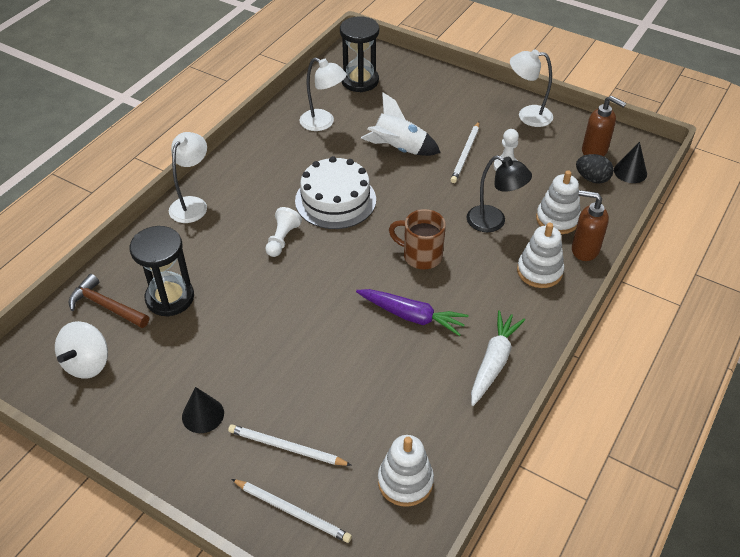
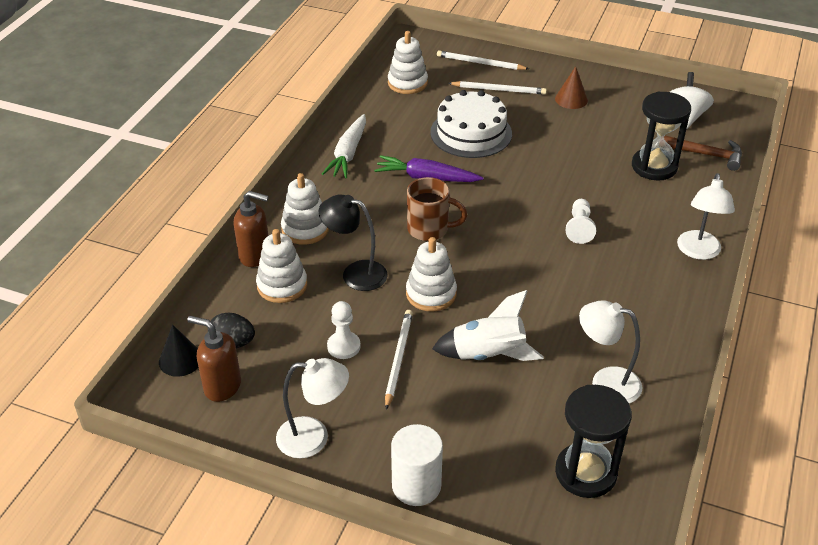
camera: 170 degrees right, 5 degrees down
black cone [182,387,224,433] -> brown cone [555,66,588,109]
white cake [295,156,376,229] -> white cake moved to [430,90,512,158]
none -> white cylinder [391,424,443,506]
none -> white stacking toy [406,237,457,312]

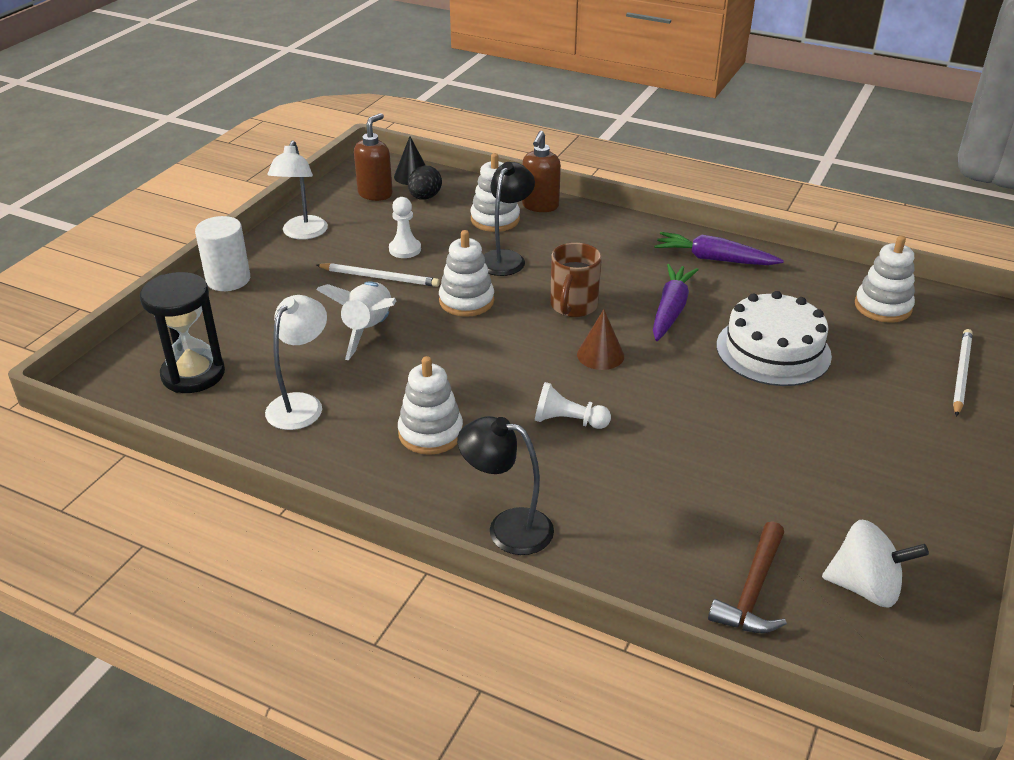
camera: 95 degrees right, 5 degrees down
white stacking toy [281,173,329,245] -> white stacking toy moved to [398,356,463,455]
white carrot [322,114,366,178] -> purple carrot [654,232,784,265]
white pencil [449,81,547,95] -> none
brown cone [555,66,588,109] -> brown cone moved to [577,309,624,370]
black hourglass [632,91,691,180] -> none
white lamp [677,173,735,260] -> black lamp [457,416,554,555]

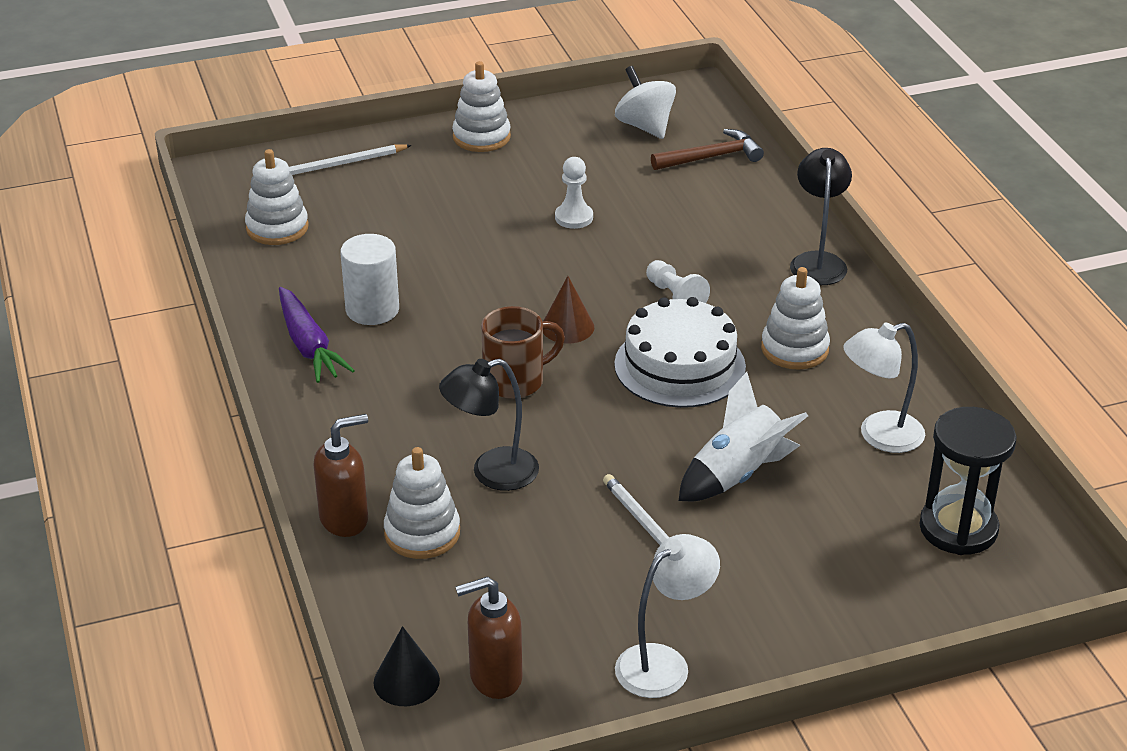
camera: 135 degrees left, 0 degrees up
white cylinder [195,216,250,291] -> white cylinder moved to [340,234,399,325]
white pawn [389,197,421,258] -> white pawn moved to [555,157,593,229]
black egg [408,165,442,200] -> none
white stacking toy [439,230,494,317] -> white stacking toy moved to [452,61,511,152]
black lamp [457,416,554,555] -> black lamp turned 150 degrees counterclockwise [790,148,852,285]
purple carrot [653,264,699,341] -> none
white cake [716,291,832,386] -> white cake moved to [614,297,746,408]

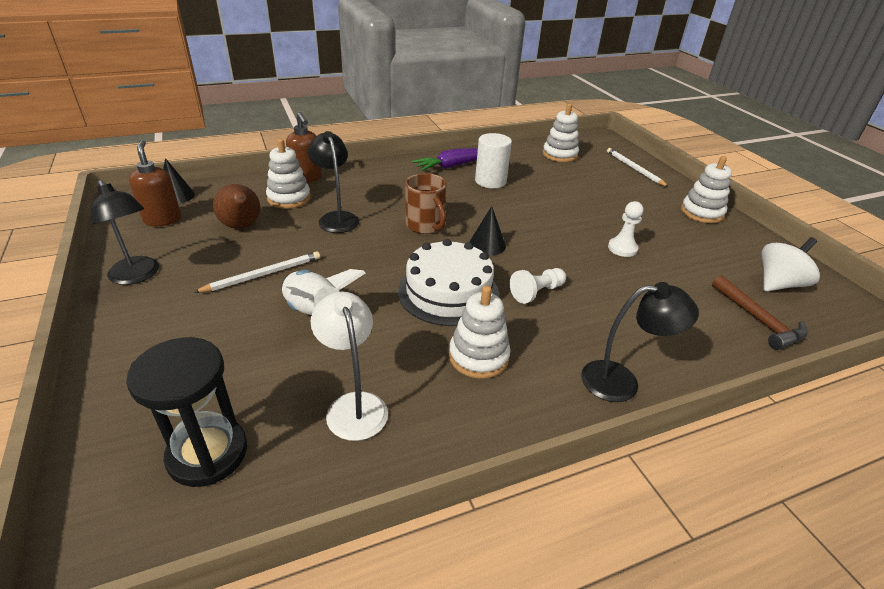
camera: 85 degrees right, 0 degrees up
brown cone [543,276,594,344] -> black cone [469,206,506,256]
white lamp [615,534,720,698] -> black lamp [91,180,159,285]
none -> brown pear [213,184,260,229]

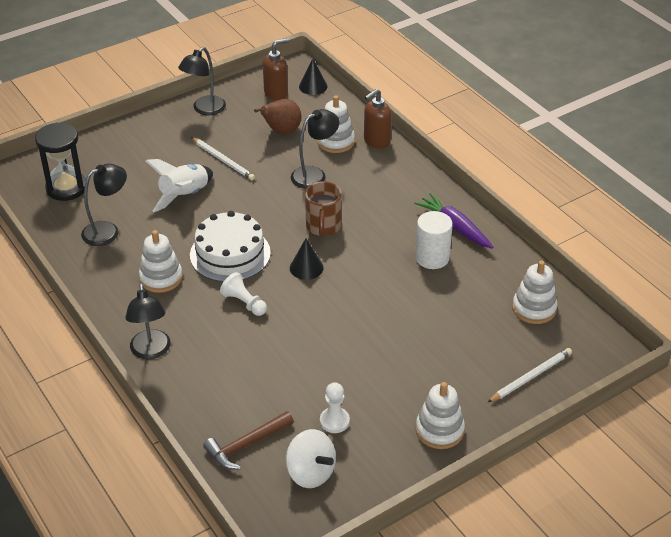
camera: 80 degrees right, 5 degrees up
white lamp [310,292,388,441] -> black lamp [81,164,127,246]
brown mug [405,173,447,234] -> brown mug turned 45 degrees counterclockwise [305,181,342,237]
white pawn [608,201,644,257] -> white pawn moved to [320,382,350,433]

